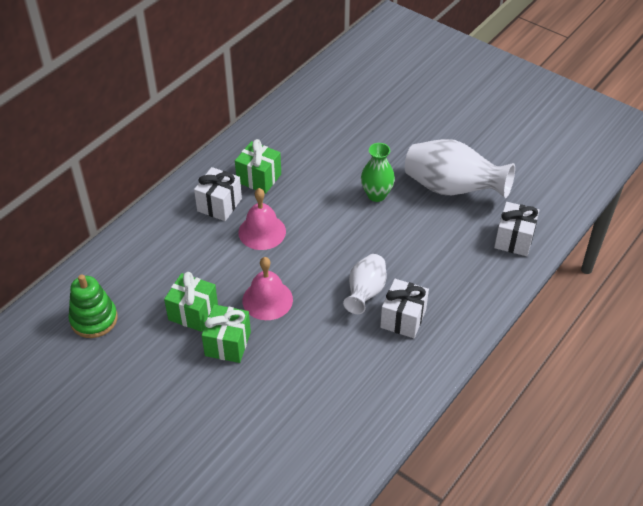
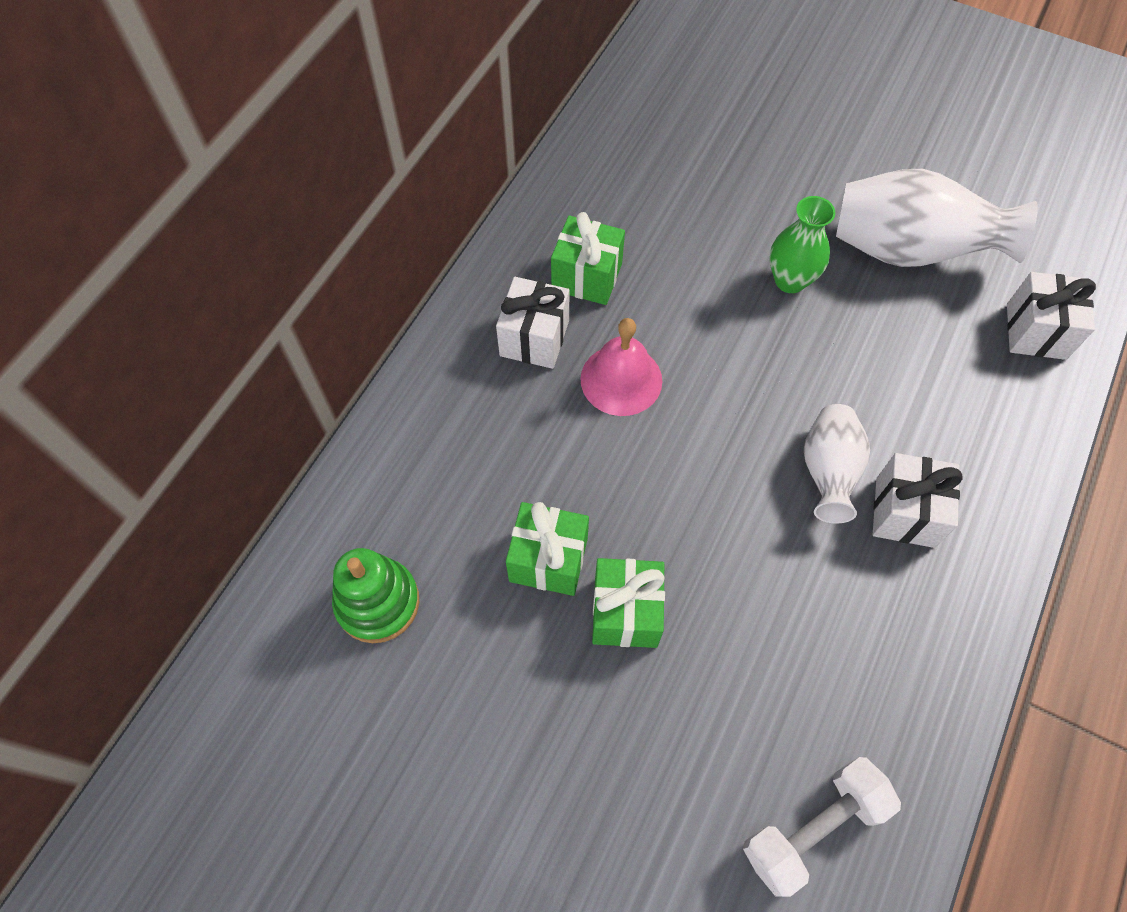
camera: 10 degrees left, 15 degrees up
pink bell [242,257,293,320] -> none
none -> white dumbbell [743,757,901,897]

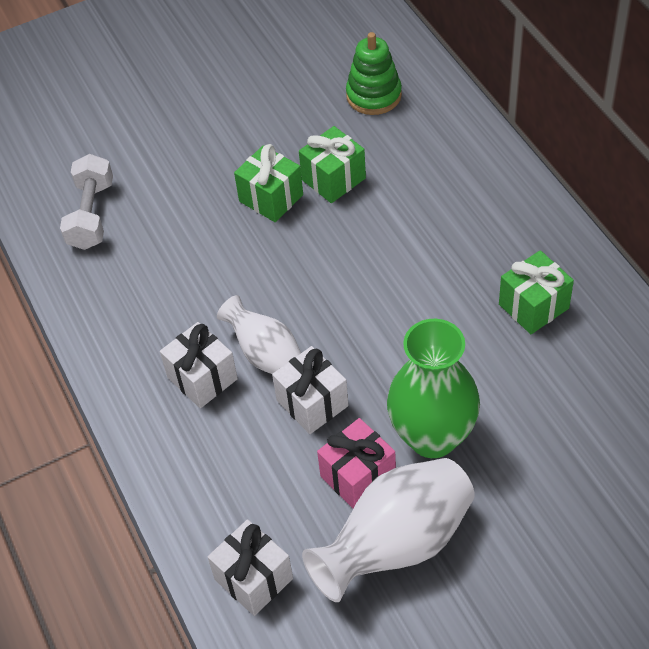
camera: 130 degrees right, 10 degrees down
white gift [496,277,569,369] -> white gift moved to [272,346,349,434]
pink bell [581,318,662,416] -> none
green vase [770,196,835,293] -> green vase [387,319,480,458], size x1.66
none -> pink gift [317,418,396,508]

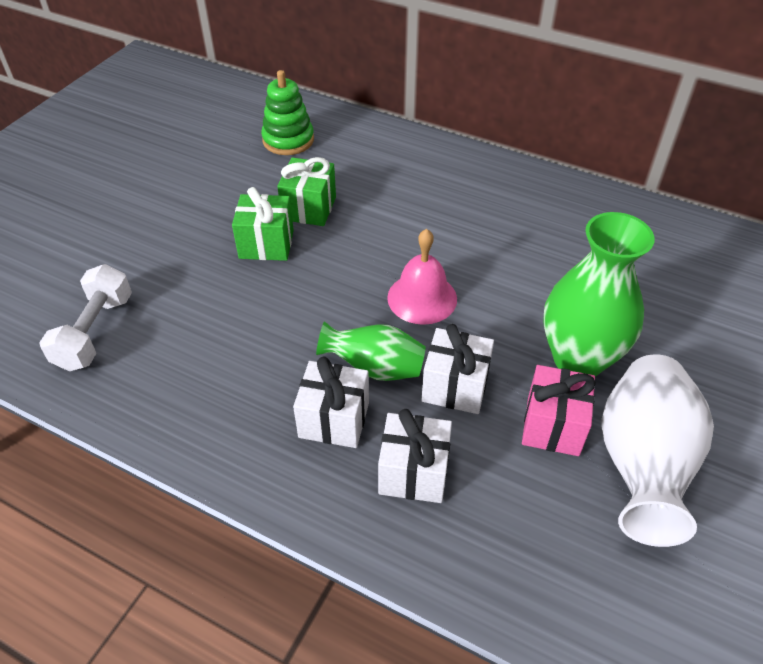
camera: 40 degrees left, 5 degrees down
white dumbbell [60,154,113,250] -> white dumbbell turned 45 degrees clockwise [39,264,132,371]
white gift [208,519,293,616] -> white gift moved to [378,409,452,503]
white vase [217,295,301,374] -> green vase [316,321,426,381]
green gift [499,250,574,334] -> none
none -> pink bell [387,229,457,325]

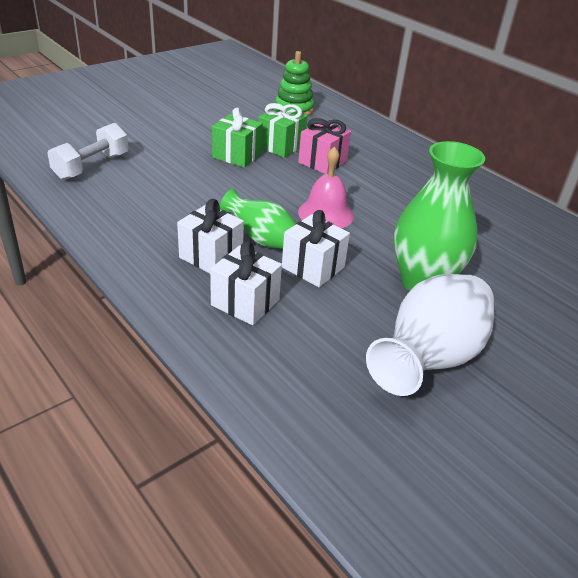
camera: 20 degrees right, 10 degrees down
pink gift [522,365,596,456] -> pink gift moved to [298,118,351,174]

